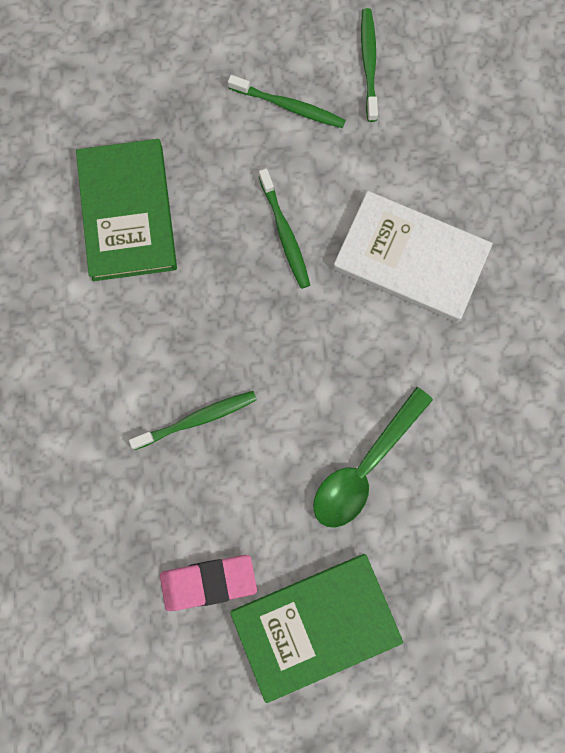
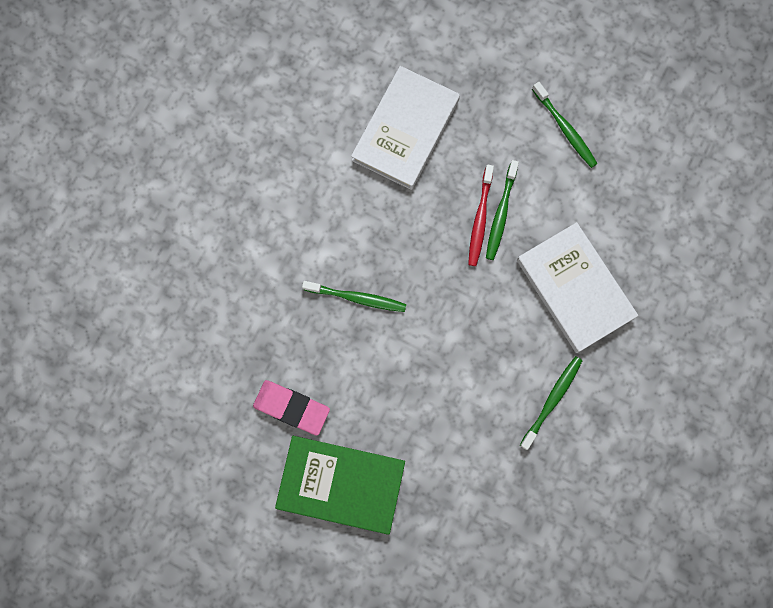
camera: 35 degrees right, 0 degrees up
green book [76,139,177,281] -> white book [351,66,460,190]
green spoon [313,387,433,528] -> none
green toothbrush [361,8,378,122] -> green toothbrush moved to [520,356,582,450]
none -> red toothbrush [468,165,494,266]

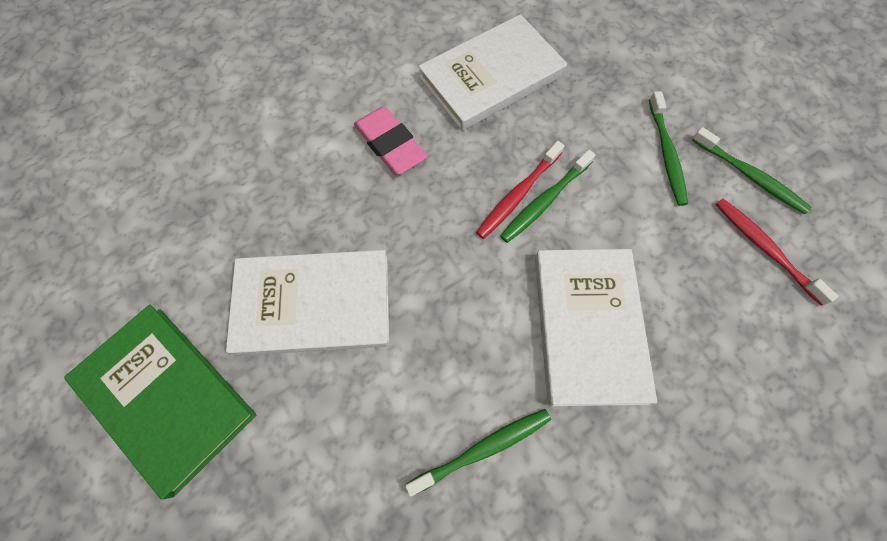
camera: 30 degrees right, 10 degrees down
pink eraser [253,380,330,435] -> pink eraser moved to [354,106,428,175]
green toothbrush [302,281,406,312] -> green toothbrush moved to [692,127,811,214]
none -> white book [226,250,389,356]
none -> red toothbrush [715,198,838,306]

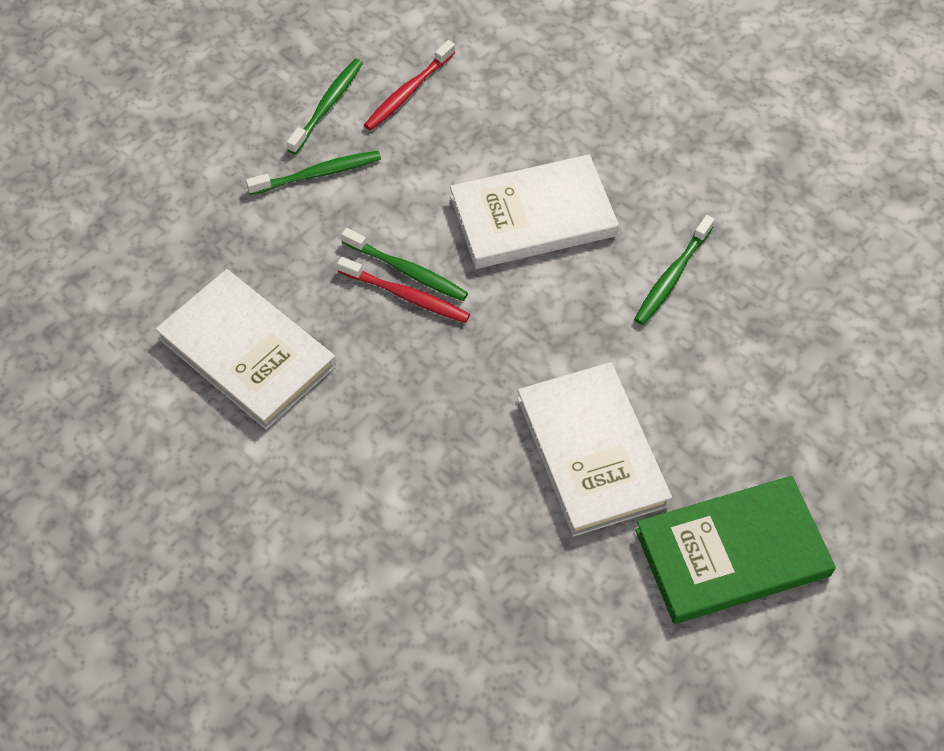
camera: 105 degrees left, 10 degrees down
green book [64,305,256,499] -> green book turned 45 degrees clockwise [635,476,836,624]
pink eraser [354,106,428,175] -> none
green toothbrush [405,409,551,497] -> green toothbrush turned 105 degrees counterclockwise [634,215,715,325]

